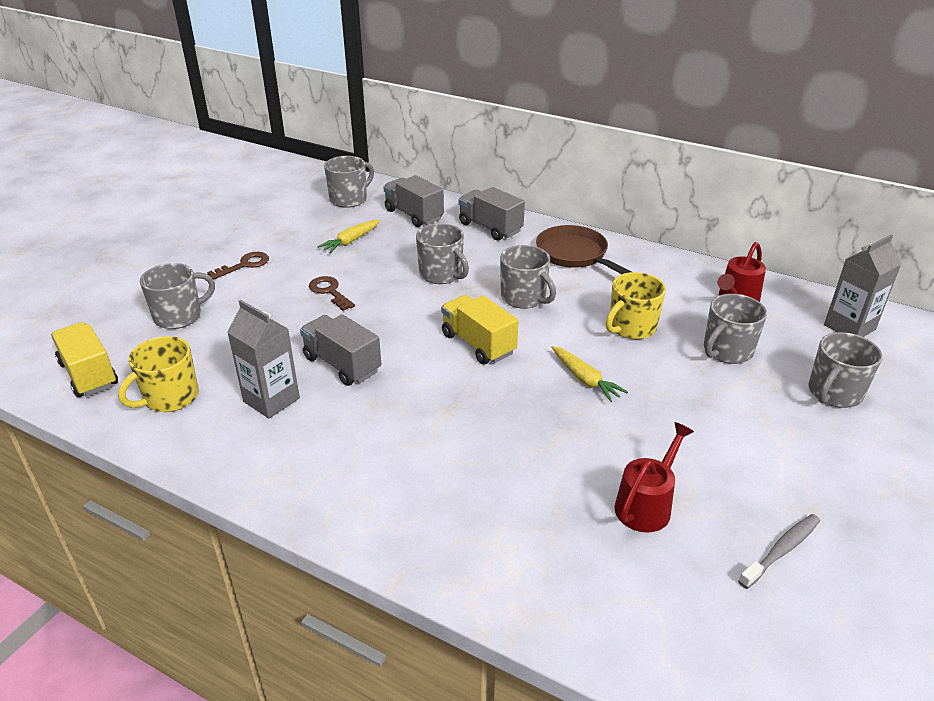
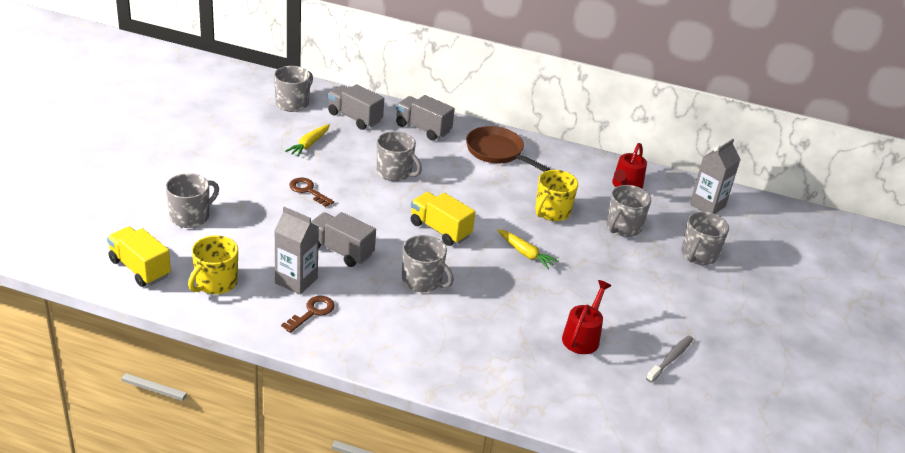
camera: 15 degrees left, 0 degrees up
brown key [207,252,269,280] -> brown key moved to [281,296,335,333]
grey mug [500,245,556,309] -> grey mug moved to [402,235,454,292]

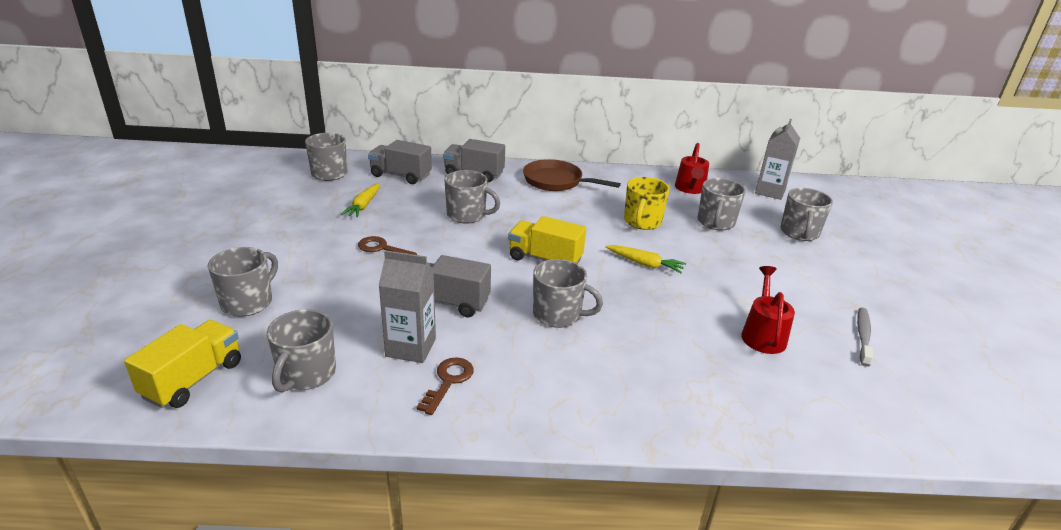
camera: 15 degrees left, 5 degrees down
yellow truck [107,226,171,287] -> yellow truck turned 90 degrees clockwise [124,320,241,408]
yellow mug [188,235,238,294] -> grey mug [267,309,336,393]

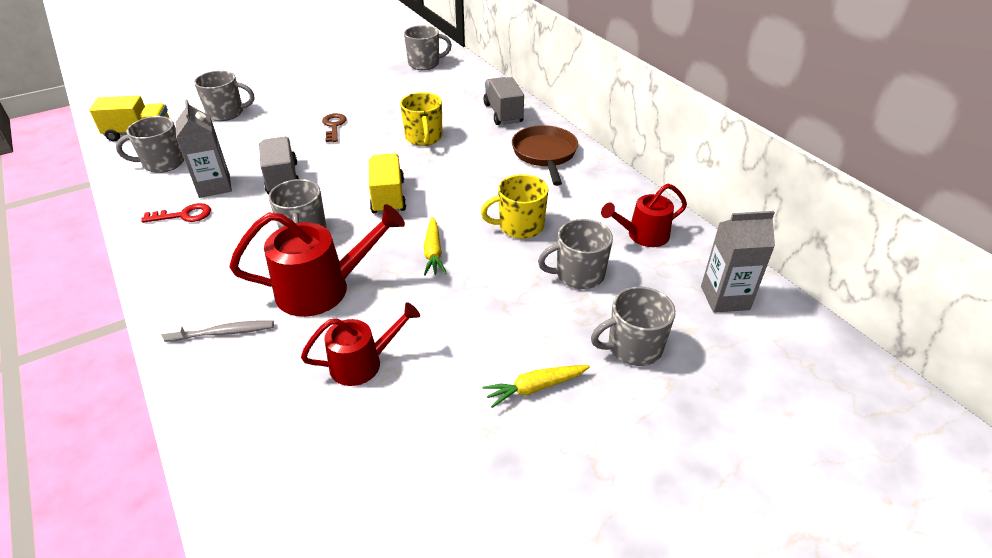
camera: 60 degrees right, 10 degrees up
yellow carrot [340,183,379,218] -> yellow carrot moved to [483,365,590,408]
grey truck [368,140,432,184] -> none
brown key [416,357,474,415] -> red key [141,203,211,223]
grey mug [444,170,500,224] -> yellow mug [400,92,442,146]
grey toothbrush [857,308,873,367] -> grey toothbrush moved to [160,321,274,342]
none -> red watering can [229,204,405,317]

